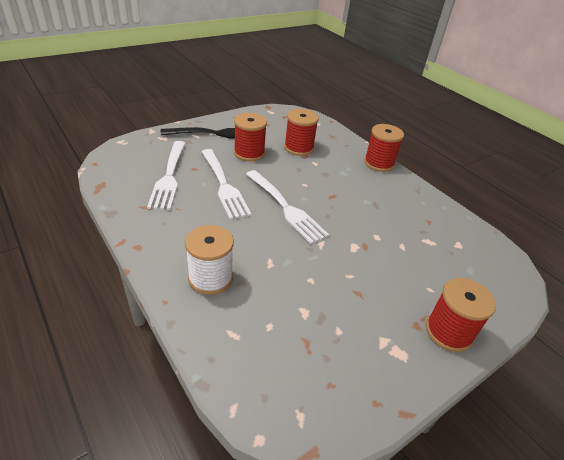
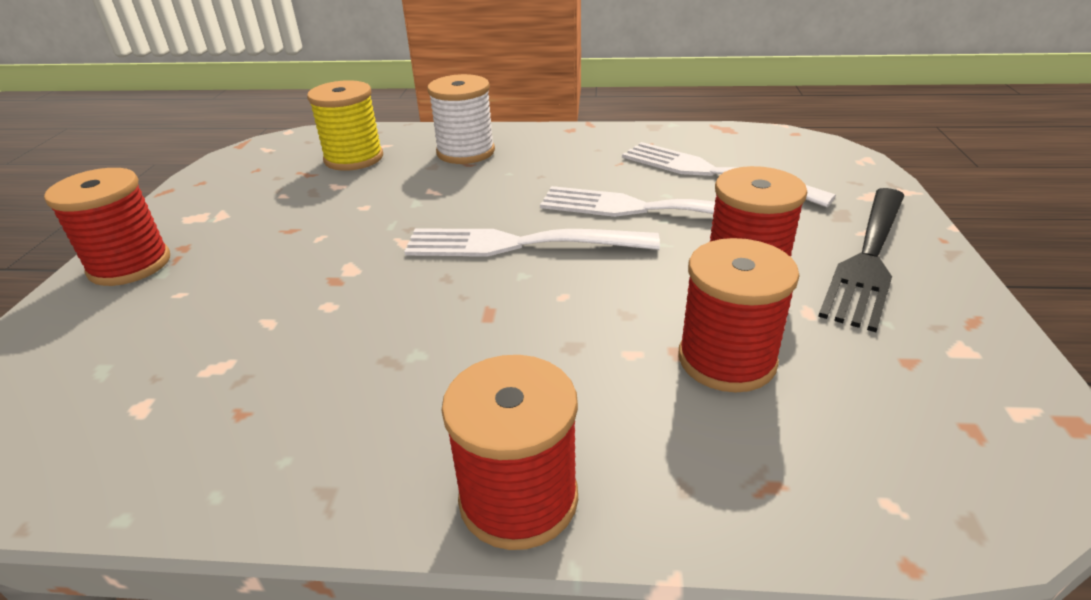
camera: 135 degrees right, 5 degrees down
none -> yellow spool [307,80,383,171]

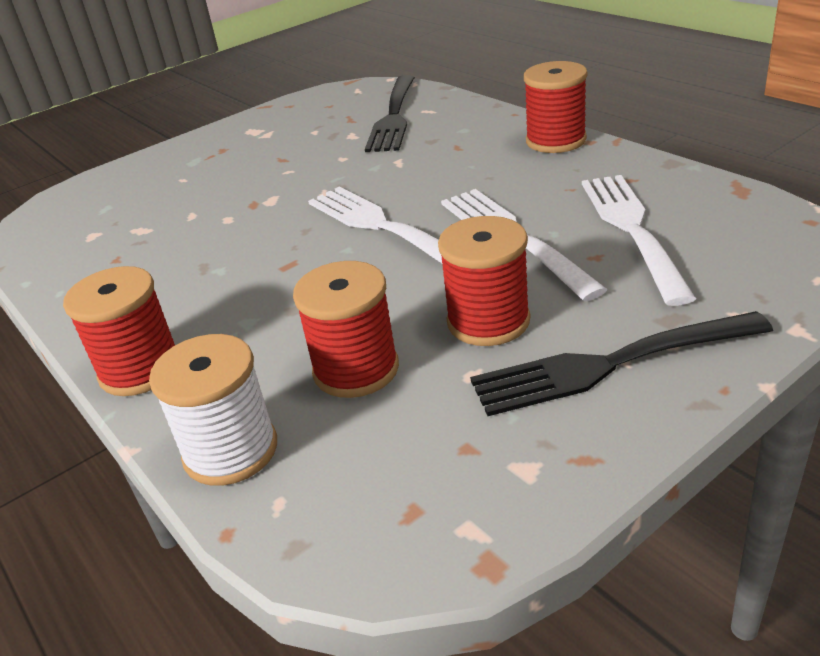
camera: 50 degrees right, 0 degrees up
red spool [44,168,170,286] -> red spool moved to [524,61,587,153]
yellow spool [307,80,383,171] -> black fork [365,75,415,152]
white spool [427,74,495,164] -> white spool moved to [149,334,277,486]

